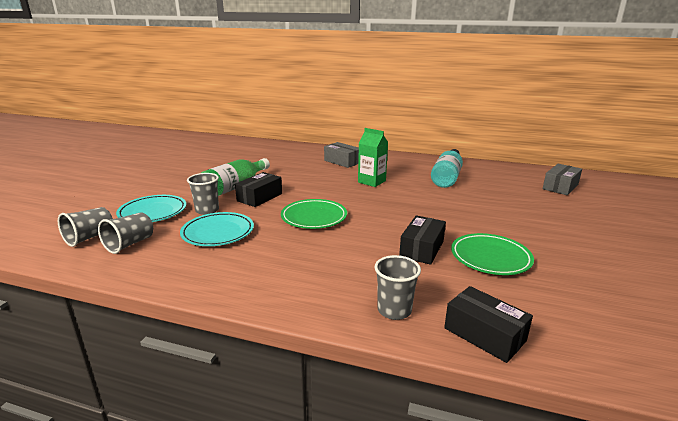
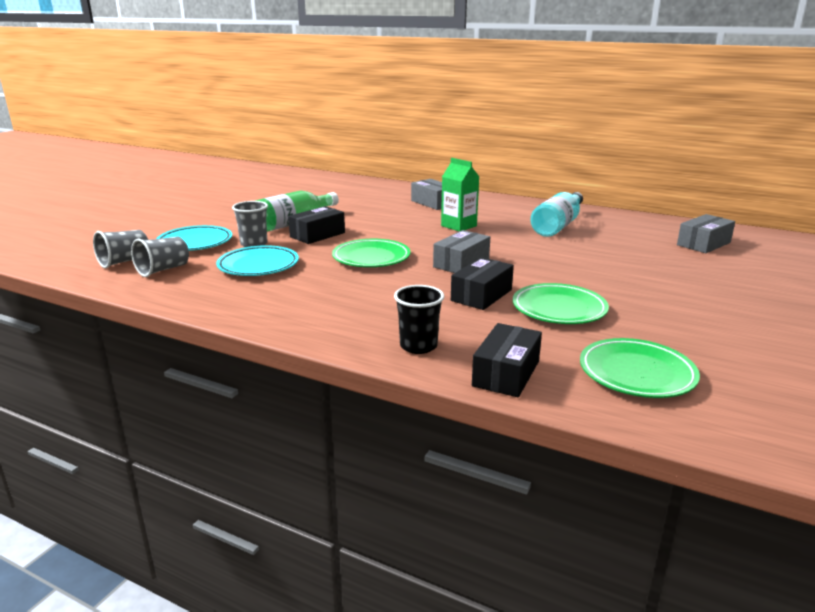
camera: 10 degrees right, 0 degrees up
grey cup [374,255,421,320] -> black cup [394,285,444,354]
black box [444,286,533,363] -> black box turned 60 degrees clockwise [472,323,542,397]
none -> grey box [433,230,490,273]
none -> green plate [580,338,700,398]

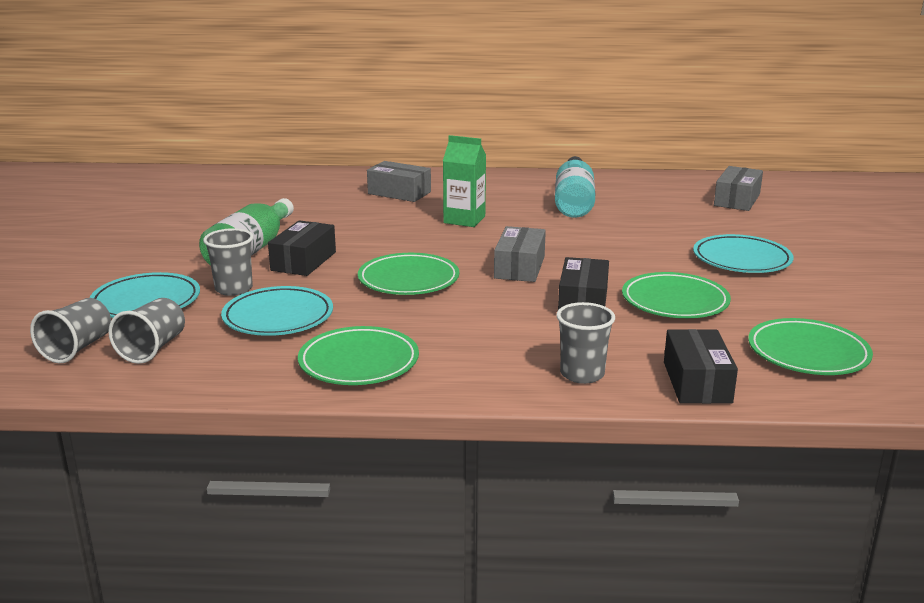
camera: 25 degrees left, 0 degrees up
black cup [394,285,444,354] -> grey cup [556,302,615,384]
none -> green plate [298,326,419,385]
none -> turquoise plate [693,234,793,273]

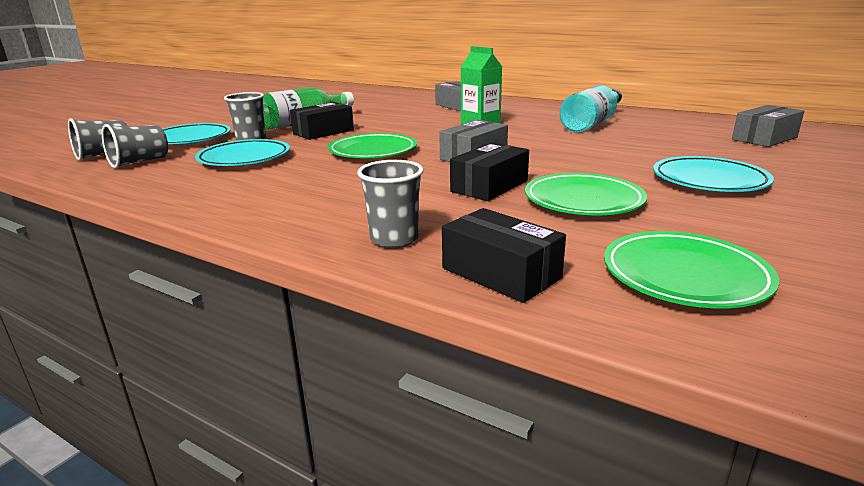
camera: 30 degrees right, 0 degrees up
green plate [298,326,419,385] -> none
black box [664,329,738,404] -> black box turned 75 degrees counterclockwise [442,208,566,303]

